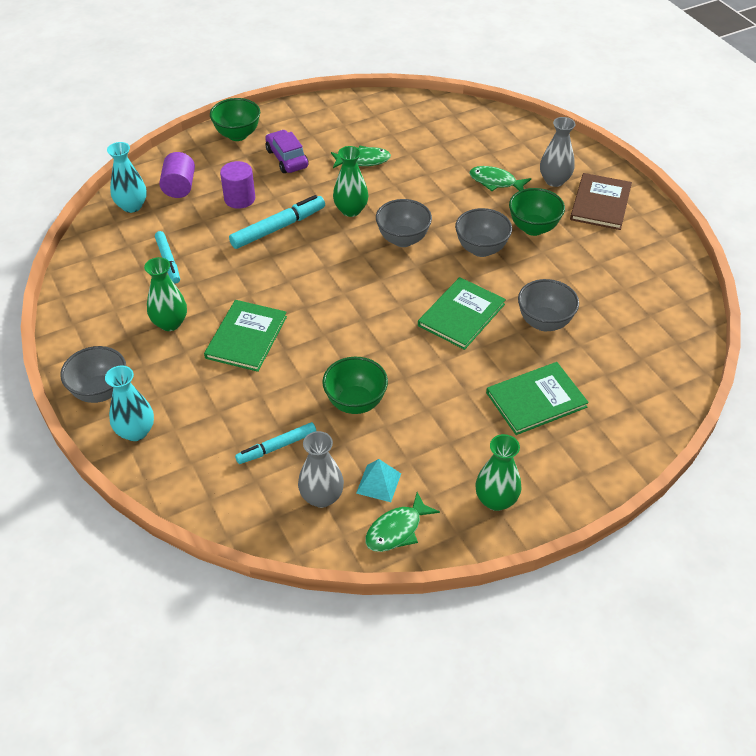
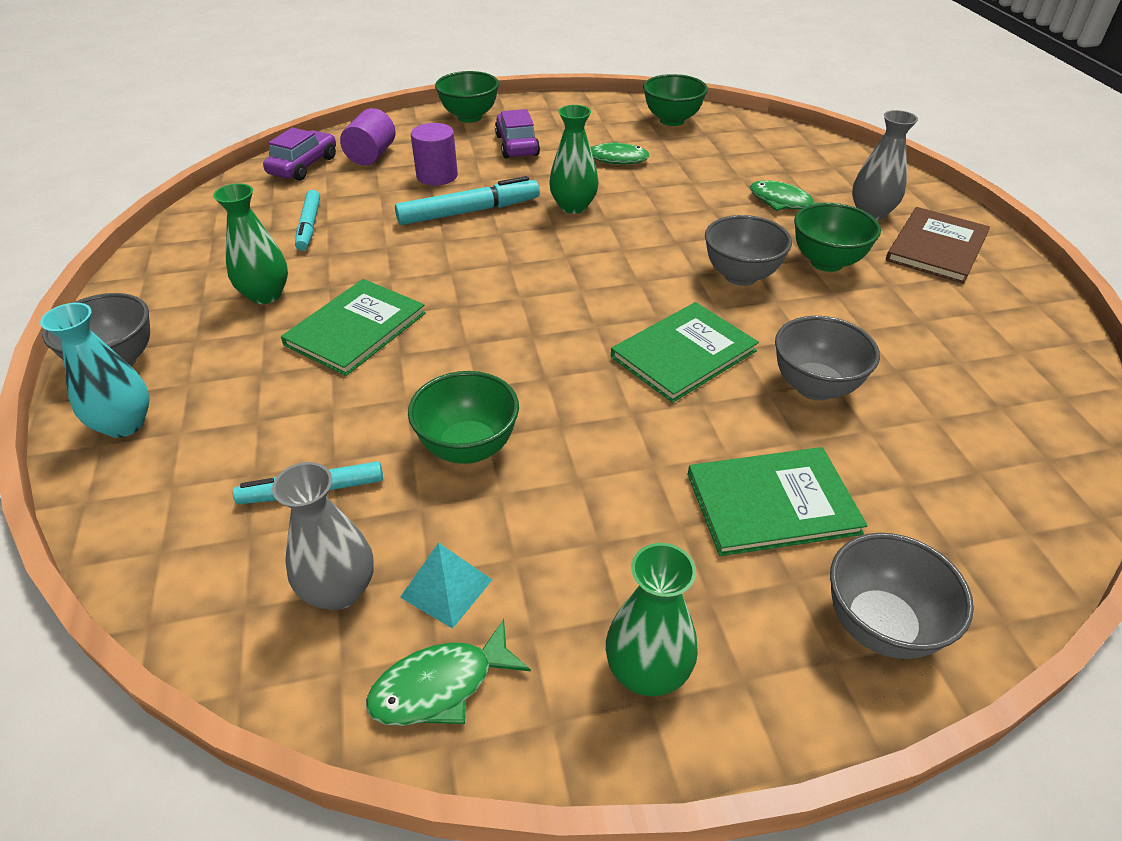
camera: 15 degrees right, 5 degrees down
turquoise vase [107,142,147,213] -> purple car [263,128,336,181]
grey bowl [376,199,432,247] -> grey bowl moved to [830,533,974,659]
none -> green bowl [643,74,708,126]

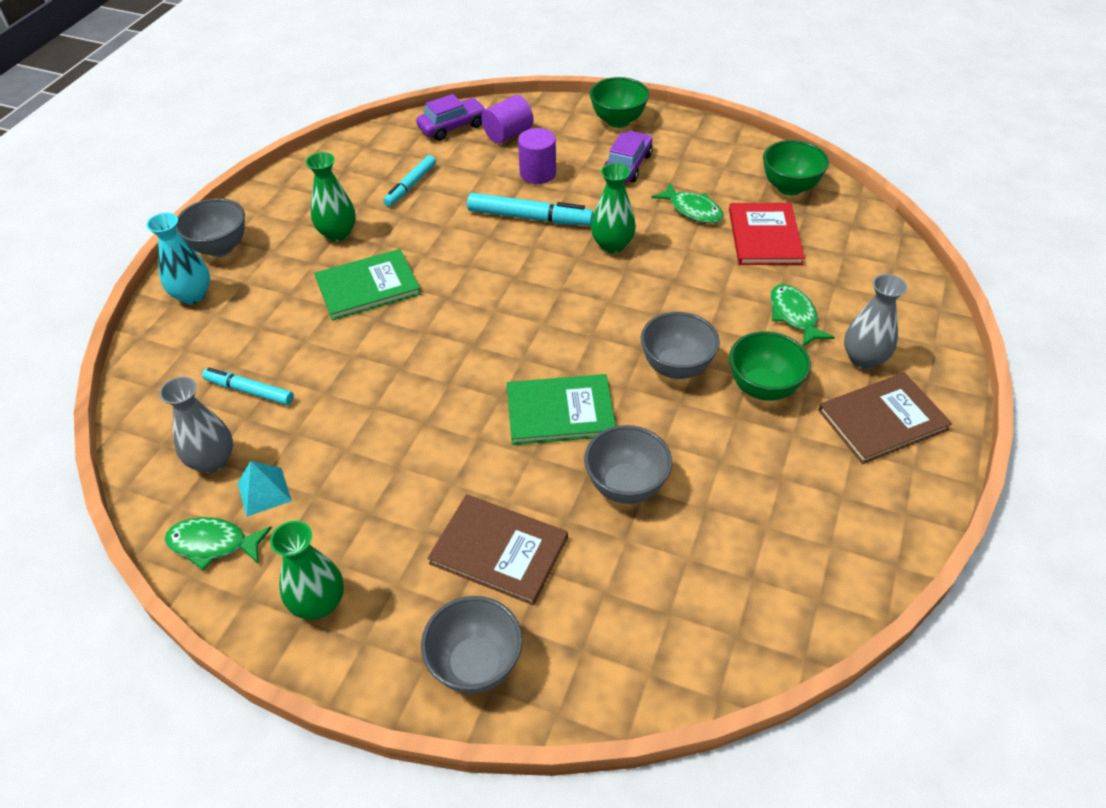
camera: 35 degrees right, 5 degrees up
green bowl [408,371,519,464] -> none
green book [688,447,868,556] -> brown book [427,494,568,605]
none -> red book [729,203,805,265]

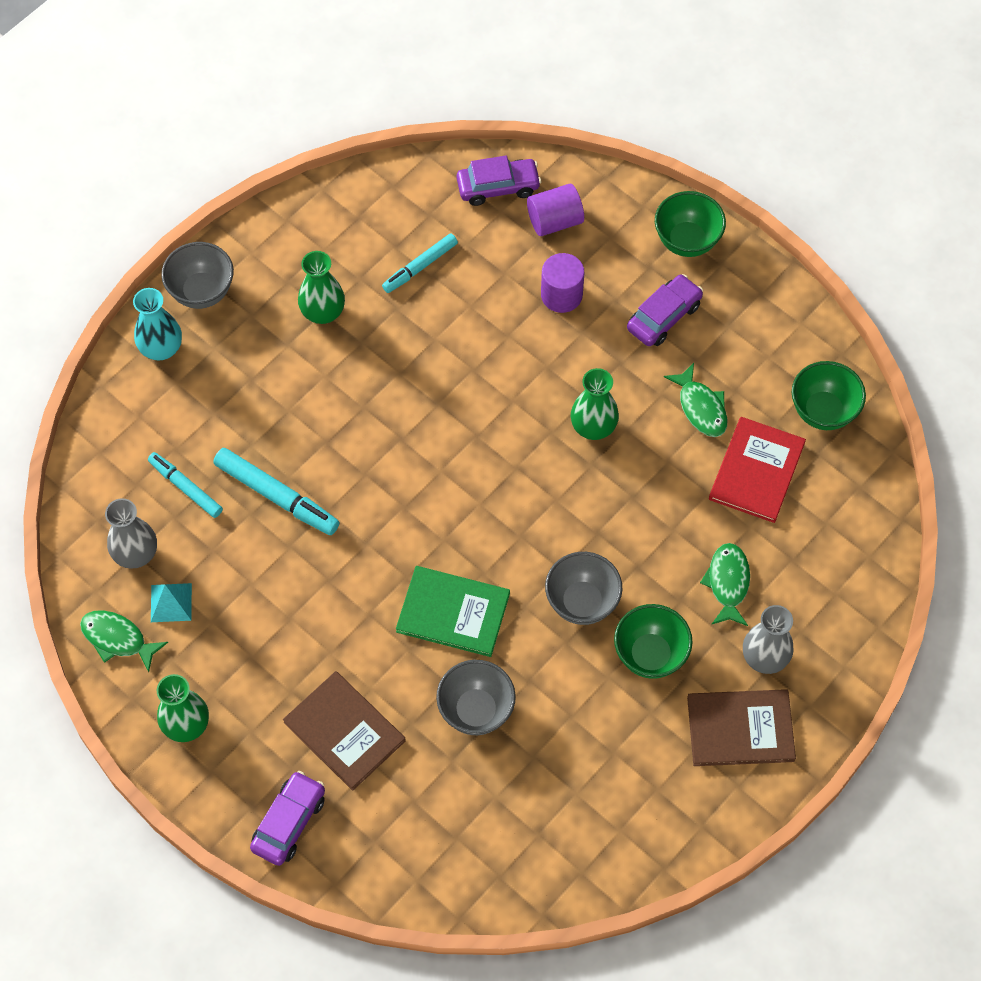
camera: 20 degrees right, 15 degrees up
green book [314,249,421,320] -> none
grey bowl [421,596,523,694] -> purple car [250,771,325,866]
turquoise marker [467,193,594,226] -> turquoise marker moved to [213,448,339,535]

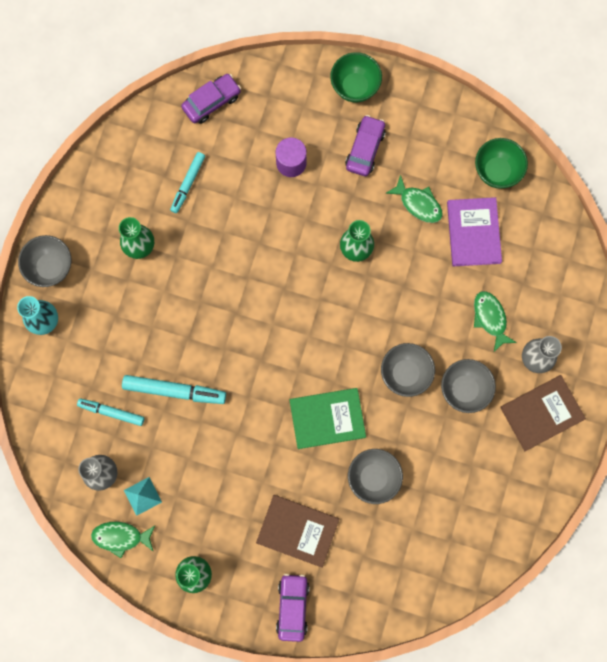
camera: 25 degrees left, 15 degrees up
purple cylinder [527,184,584,236] -> none
green bowl [614,604,693,679] -> grey bowl [441,359,496,413]
red book [709,417,806,523] -> purple book [447,197,502,266]

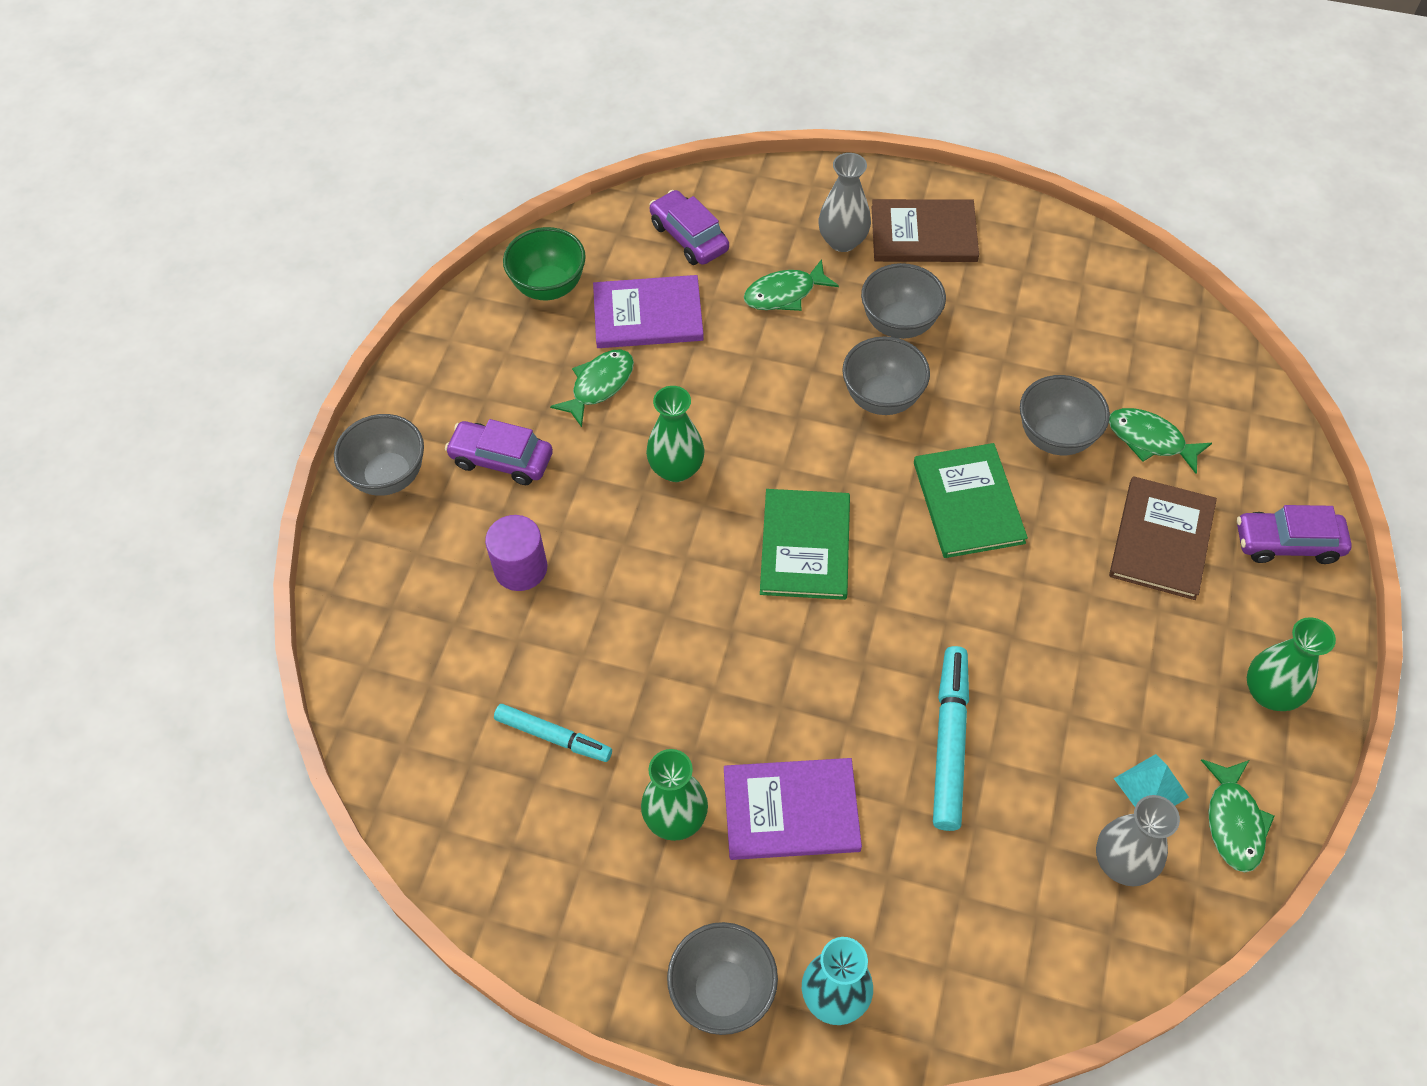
camera: 90 degrees left, 20 degrees down
turquoise marker [77,398,144,426] -> none
purple car [181,74,241,124] -> purple car moved to [649,190,729,265]
green bowl [330,52,382,103] -> grey bowl [334,414,424,496]
brown book [500,375,586,451] -> brown book turned 60 degrees counterclockwise [871,199,979,262]
none -> purple book [724,758,862,860]
none -> green book [760,489,850,600]
none -> green fish [1109,408,1212,474]

